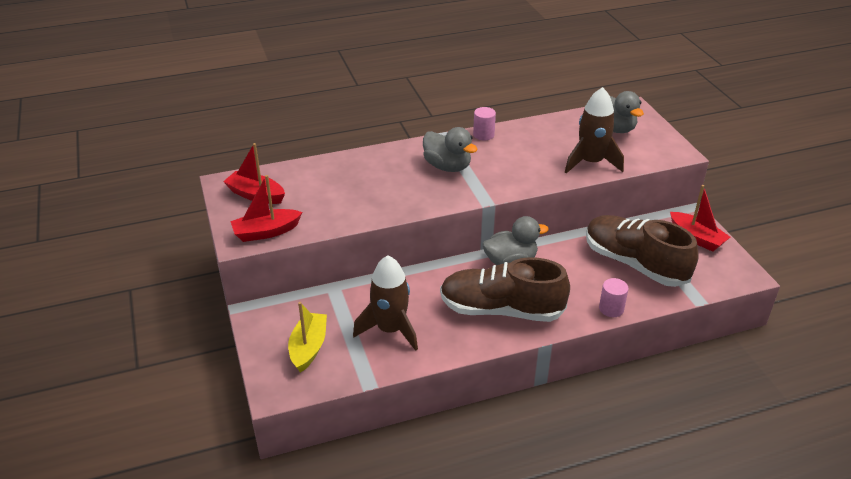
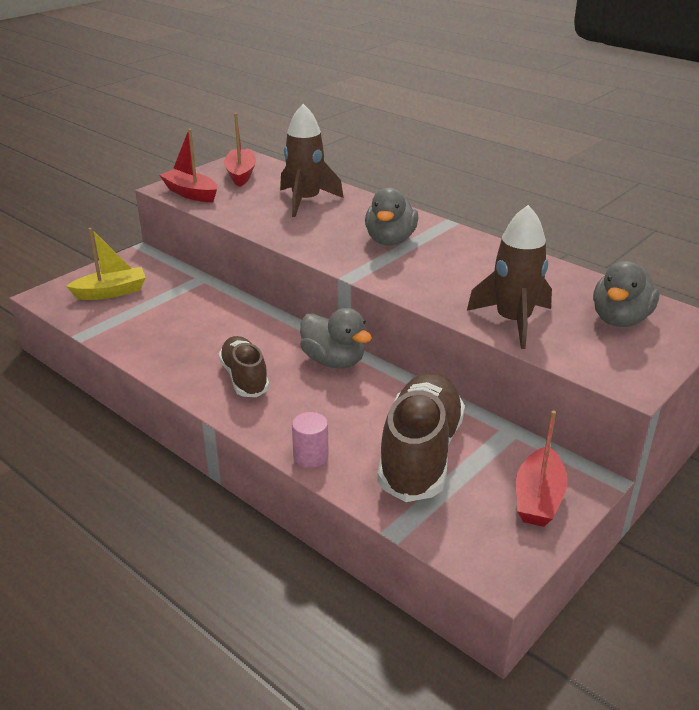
camera: 60 degrees right, 5 degrees down
brown rocket [353,255,418,351] -> brown rocket moved to [280,104,343,217]
brown shoe [440,257,570,322] -> brown shoe [218,336,269,397], size x0.60
pink cylinder [473,107,496,140] -> none

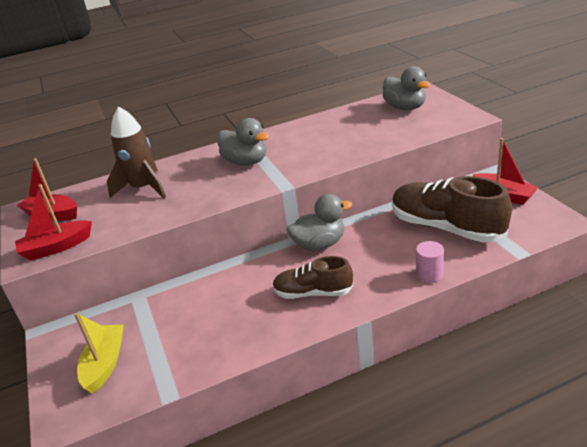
camera: 60 degrees left, 0 degrees up
brown rocket [467,205,552,349] -> none

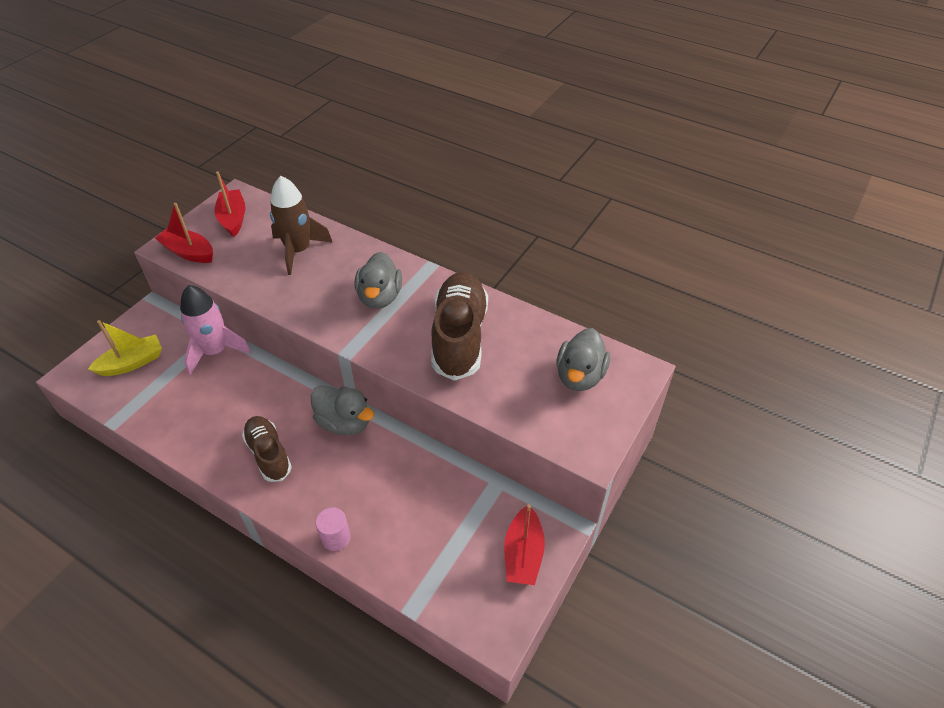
camera: 50 degrees right, 15 degrees up
brown shoe [392,176,512,242] -> brown shoe moved to [431,272,488,381]
none -> pink rocket [180,285,251,375]

